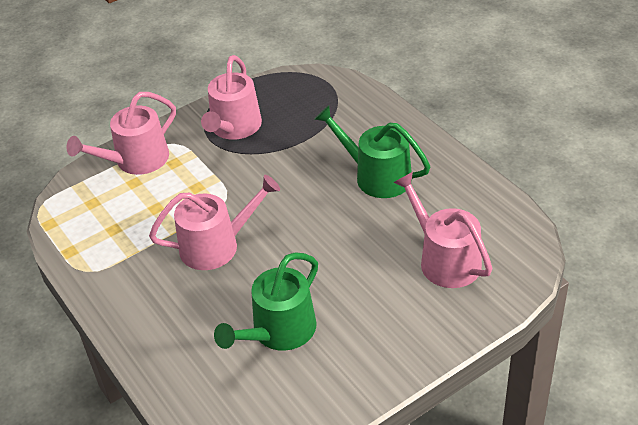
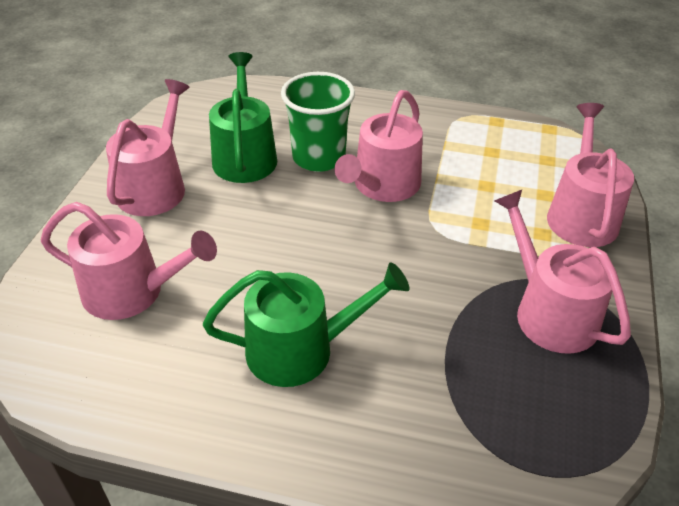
camera: 135 degrees right, 0 degrees up
none -> pink watering can [106,79,190,216]
none -> green cup [281,72,355,172]

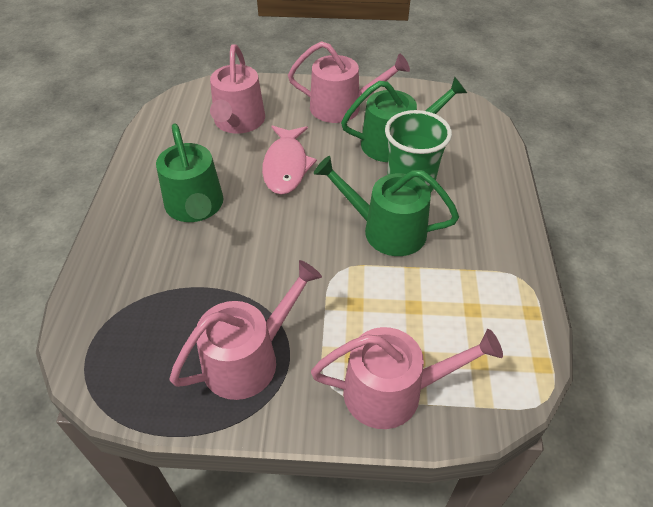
camera: 80 degrees right, 5 degrees up
pink watering can [335,90,423,202] -> green watering can [314,156,459,256]
none -> pink fish [262,126,317,195]

